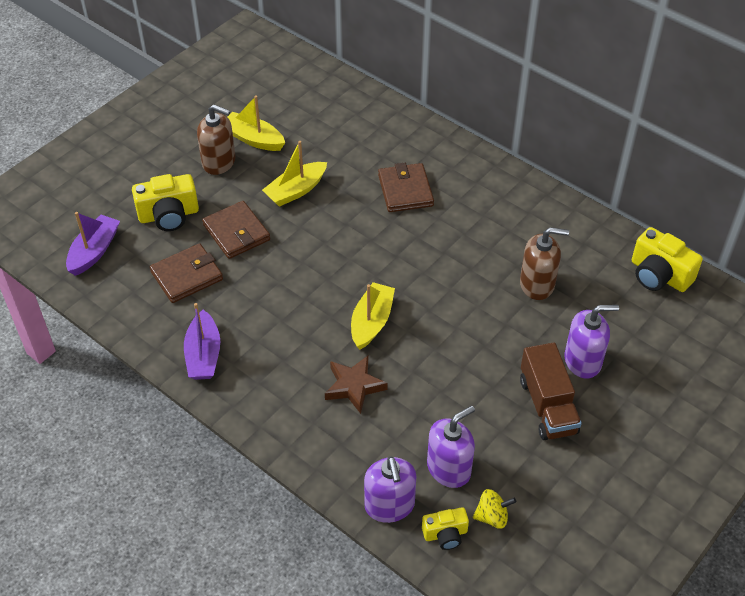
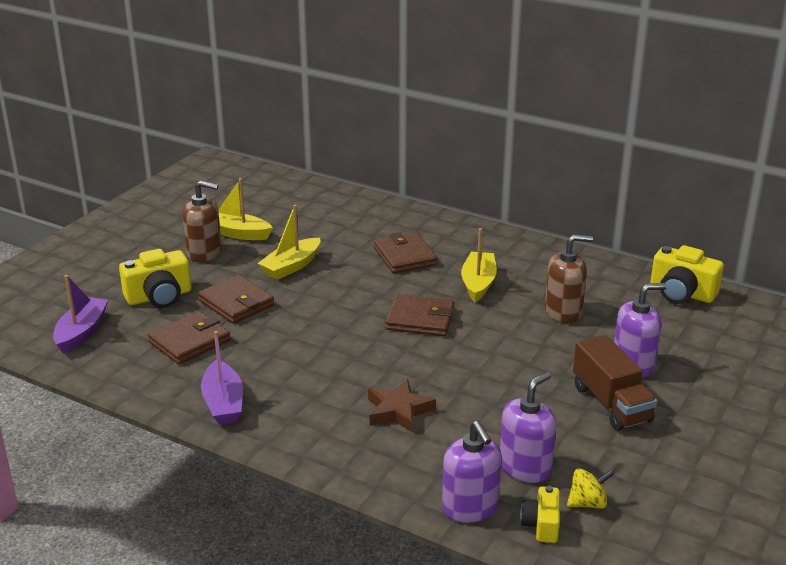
camera: 10 degrees left, 20 degrees down
yellow boat [351,282,395,350] -> yellow boat moved to [461,228,497,302]
yellow camera [422,507,469,550] -> yellow camera turned 120 degrees clockwise [520,486,560,543]
none -> brown wallet [385,294,455,336]

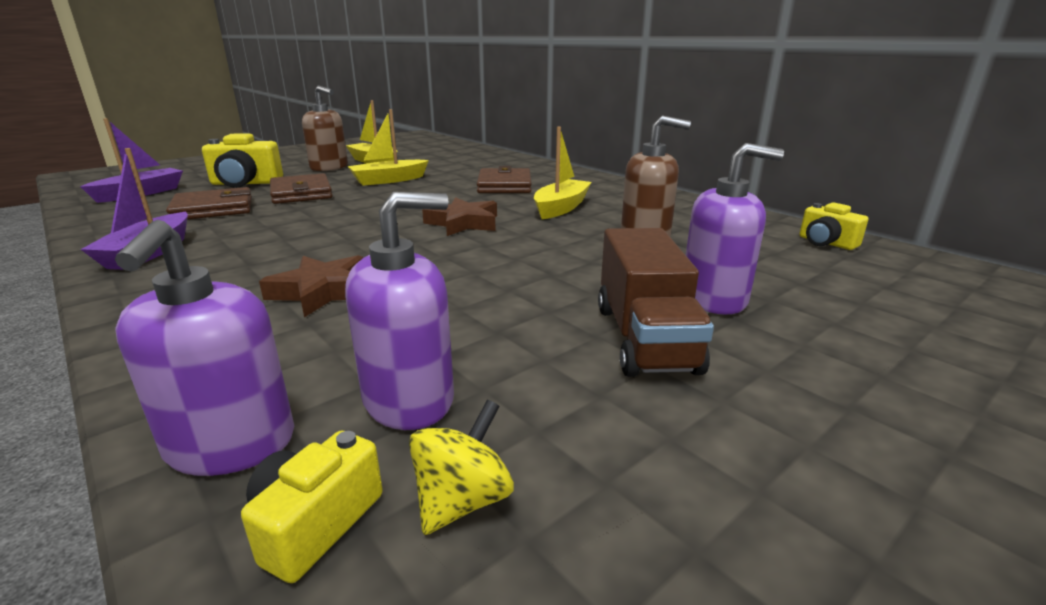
camera: 20 degrees right, 5 degrees down
brown wallet [385,294,455,336] -> brown star [422,197,497,236]
yellow spinning top [567,469,614,509] -> yellow spinning top turned 60 degrees counterclockwise [409,400,514,535]
yellow camera [650,245,724,304] -> yellow camera [800,202,868,250], size x0.59

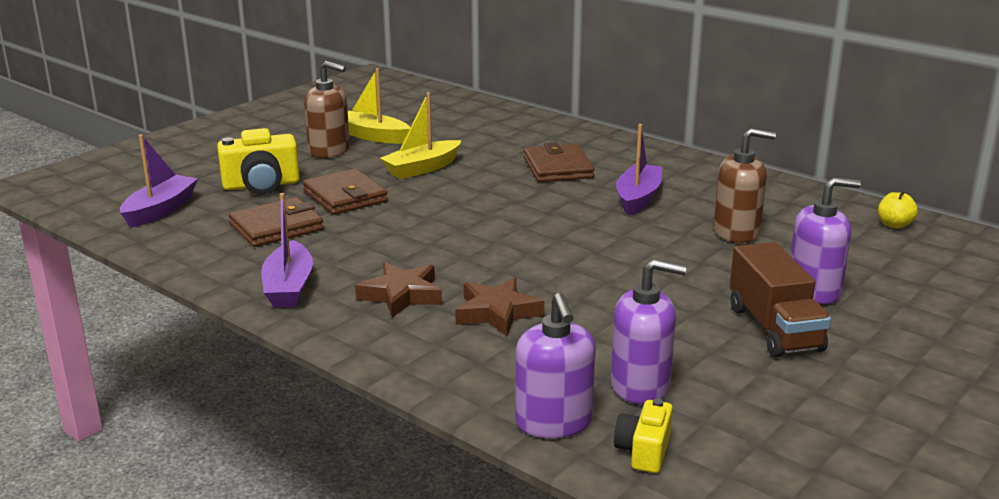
camera: 10 degrees left, 0 degrees up
purple soap dispenser [345,192,454,430] -> purple soap dispenser turned 45 degrees clockwise [611,259,687,404]
yellow spinning top [409,400,514,535] -> none
brown star [422,197,497,236] -> brown star moved to [355,262,442,318]
yellow boat [534,127,592,219] -> purple boat [616,124,662,216]
yellow camera [800,202,868,250] -> yellow apple [878,190,918,229]

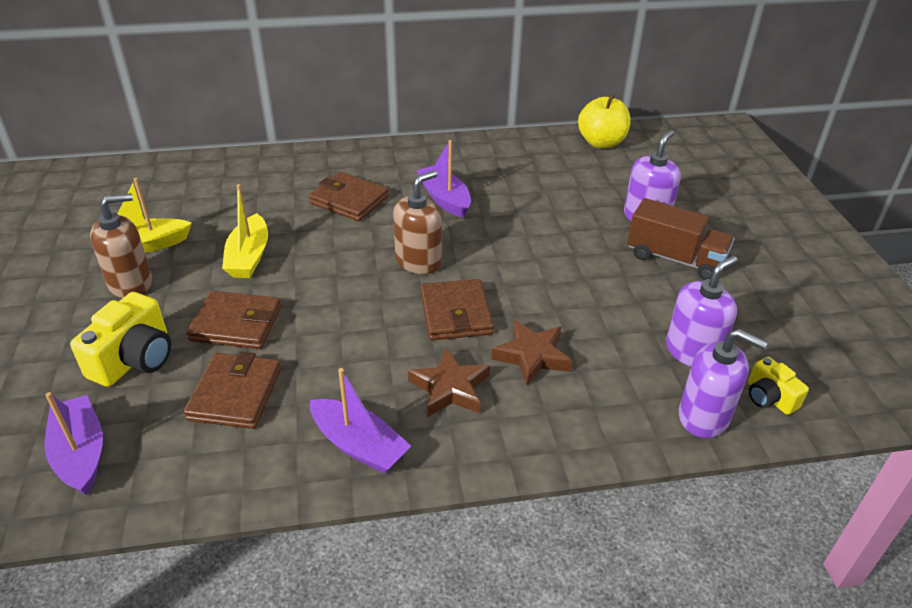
camera: 50 degrees left, 15 degrees up
brown soap dispenser [713,128,776,243] -> brown soap dispenser moved to [393,170,442,274]
yellow apple [878,190,918,229] -> yellow apple [578,94,631,148], size x1.88
none -> brown wallet [420,279,494,340]

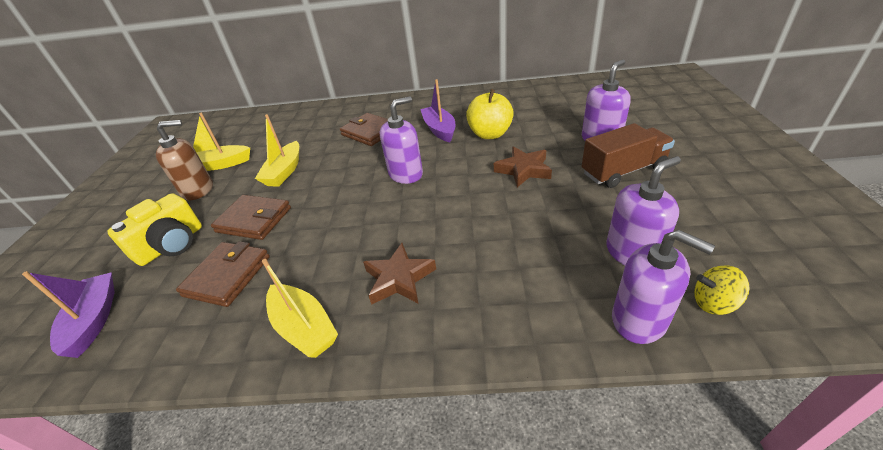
camera: 15 degrees right, 0 degrees up
purple boat [310,368,411,474] -> yellow boat [262,259,338,358]
brown soap dispenser [393,170,442,274] -> purple soap dispenser [380,96,423,184]
brown wallet [420,279,494,340] -> none
brown star [491,320,572,386] -> brown star moved to [494,146,552,187]
yellow apple [578,94,631,148] -> yellow apple moved to [466,89,514,139]
brown truck [627,198,734,280] -> brown truck turned 60 degrees counterclockwise [582,123,675,188]
yellow camera [748,357,809,415] -> yellow spinning top [694,265,750,315]

